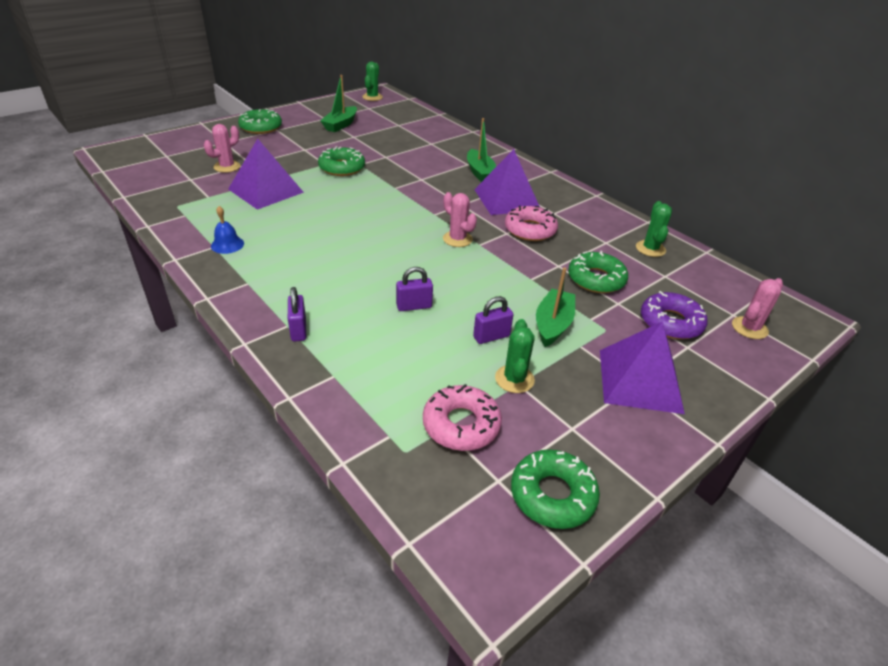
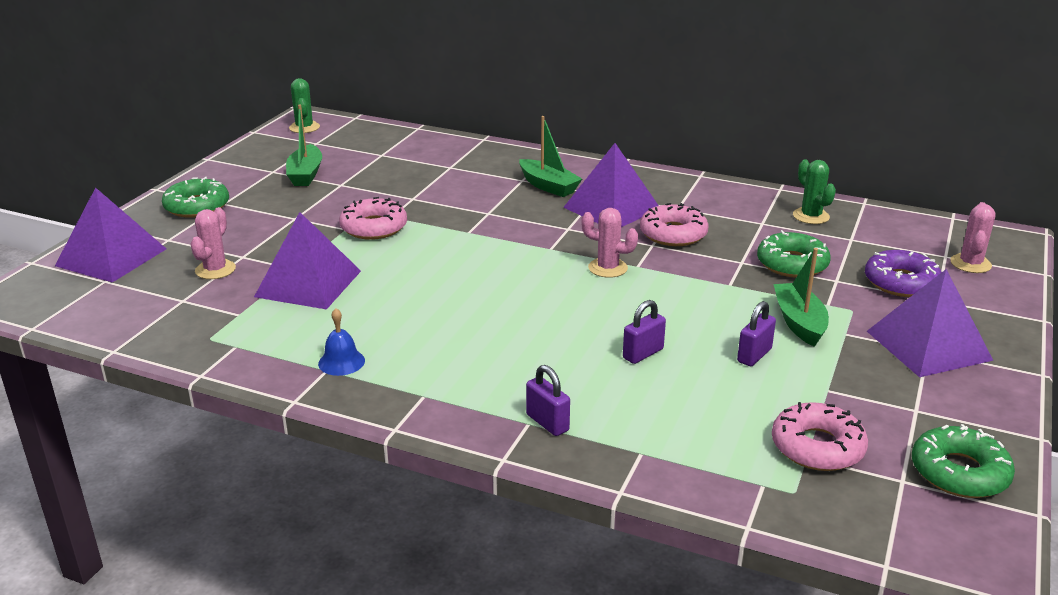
camera: 25 degrees left, 10 degrees down
green donut [318,146,365,176] -> pink donut [339,197,407,240]
green cactus [495,319,535,393] -> none
none -> purple pyramid [55,187,166,283]

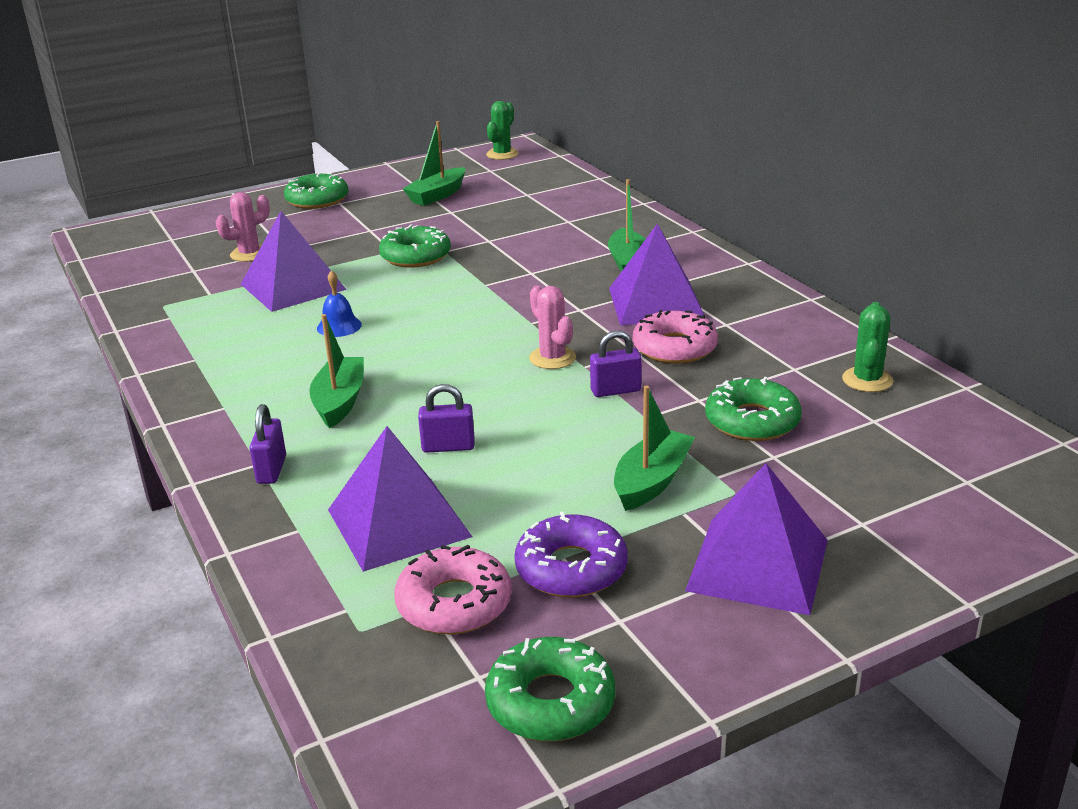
camera: 40 degrees right, 0 degrees up
purple pyramid [55,187,166,283] -> purple pyramid moved to [328,426,472,572]
blue bell [318,308,365,376] -> blue bell moved to [317,270,362,337]
pink donut [339,197,407,240] -> green donut [379,224,451,267]
purple padlock [737,301,776,366] -> purple padlock moved to [590,330,642,397]
purple donut [865,250,942,297] -> purple donut moved to [514,512,628,597]
pink cactus [950,202,996,273] -> none
none -> green boat [309,314,364,428]

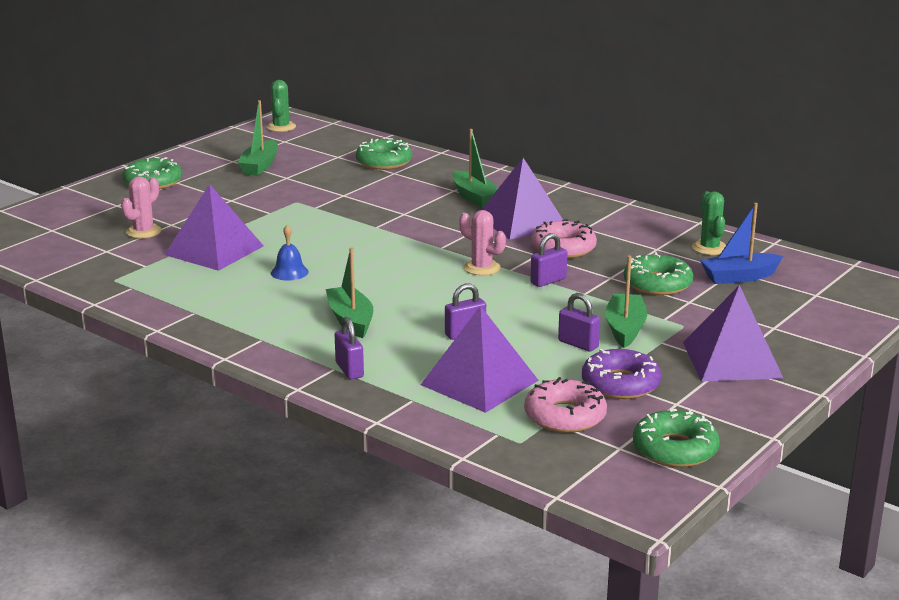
camera: 25 degrees left, 5 degrees down
green donut [379,224,451,267] -> green donut moved to [356,138,413,170]
none -> purple padlock [558,293,600,352]
none -> blue boat [700,203,783,284]

